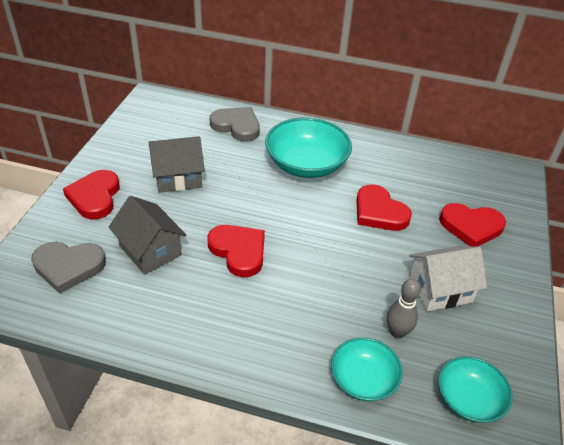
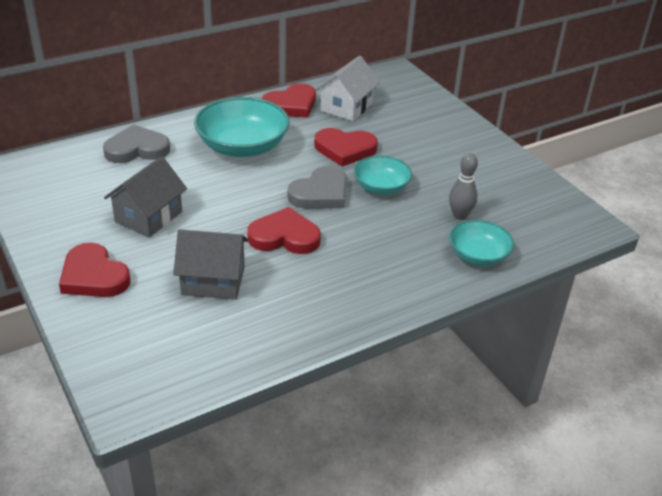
camera: 45 degrees left, 5 degrees down
grey heart [31,242,106,294] -> grey heart moved to [288,166,347,209]
white house [409,246,487,311] -> white house moved to [316,56,380,121]
turquoise bowl [438,356,513,423] -> turquoise bowl moved to [354,155,412,195]
red heart [439,203,506,247] -> red heart moved to [262,83,316,118]

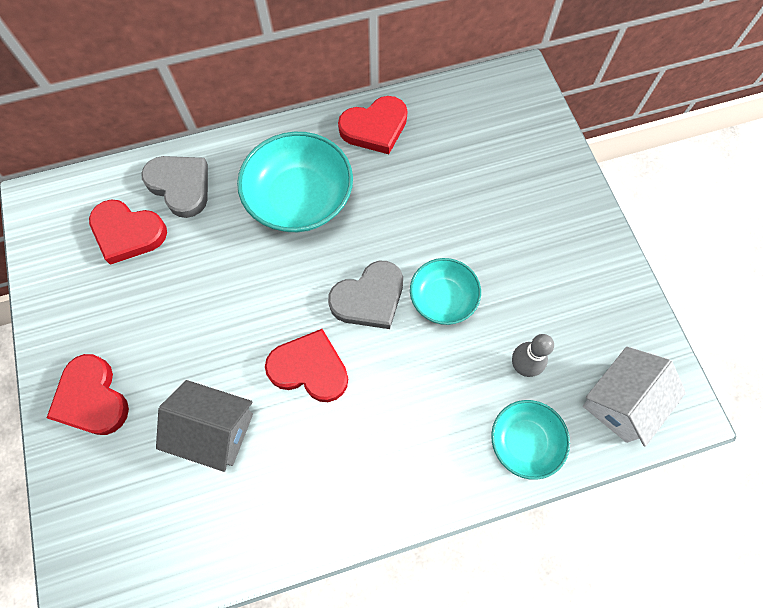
camera: 15 degrees right, 30 degrees up
grey heart [103,125,170,163] -> grey heart turned 45 degrees clockwise [141,156,208,218]
grey house [104,156,187,238] -> none
red heart [314,128,378,166] -> red heart moved to [89,199,167,265]
white house [316,56,380,121] -> white house moved to [583,347,686,447]

